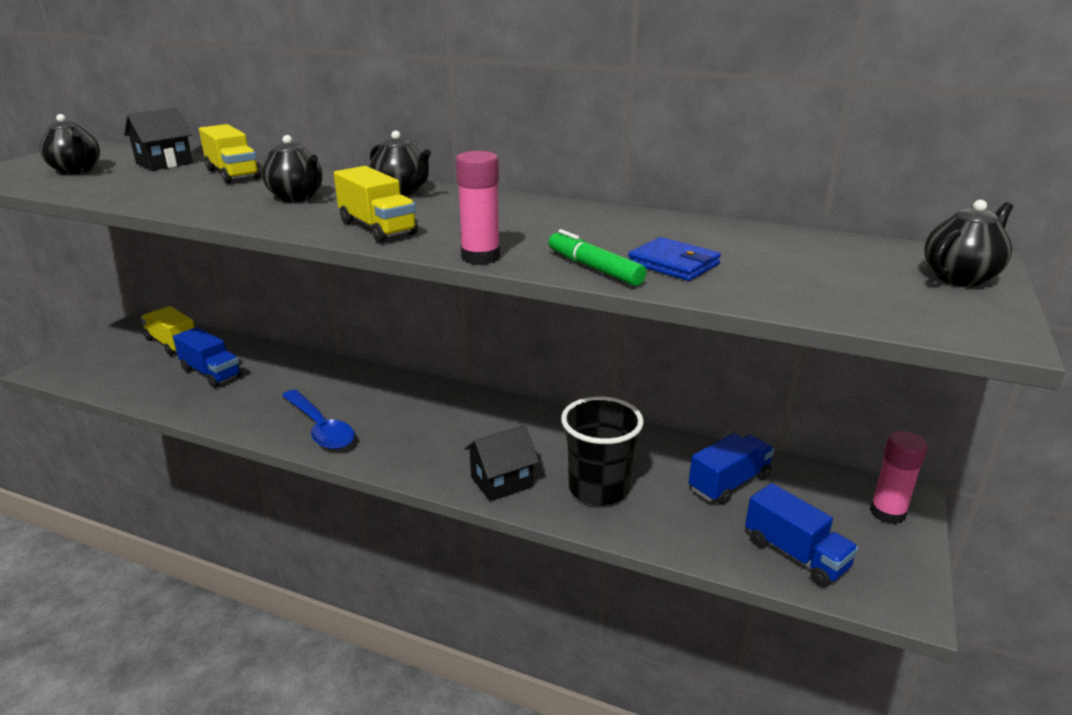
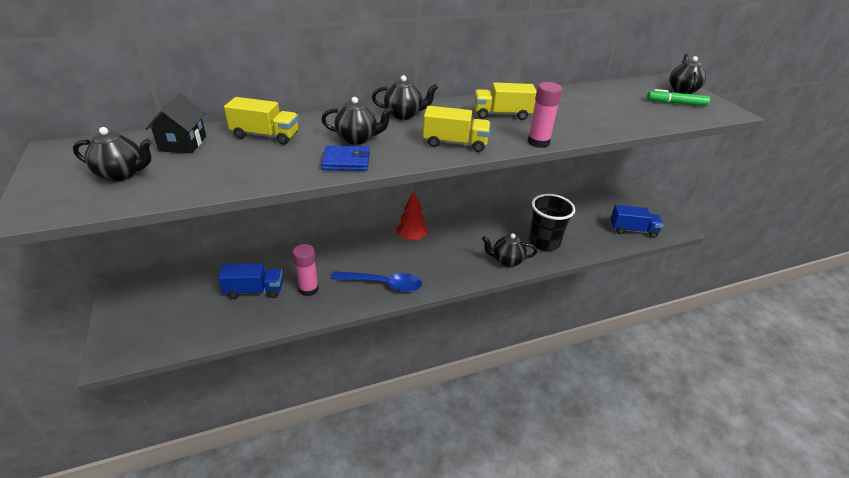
camera: 45 degrees left, 10 degrees up
yellow truck [141,306,195,356] -> yellow truck moved to [474,83,537,120]
black house [464,425,539,501] -> black teapot [482,233,537,267]
green marker [548,229,646,286] -> green marker moved to [647,89,710,106]
blue wallet [628,237,721,281] -> blue wallet moved to [321,145,370,171]
blue truck [689,433,774,505] -> none
pink glue stick [870,431,928,524] -> pink glue stick moved to [293,244,319,296]
none -> red tree [396,191,428,240]

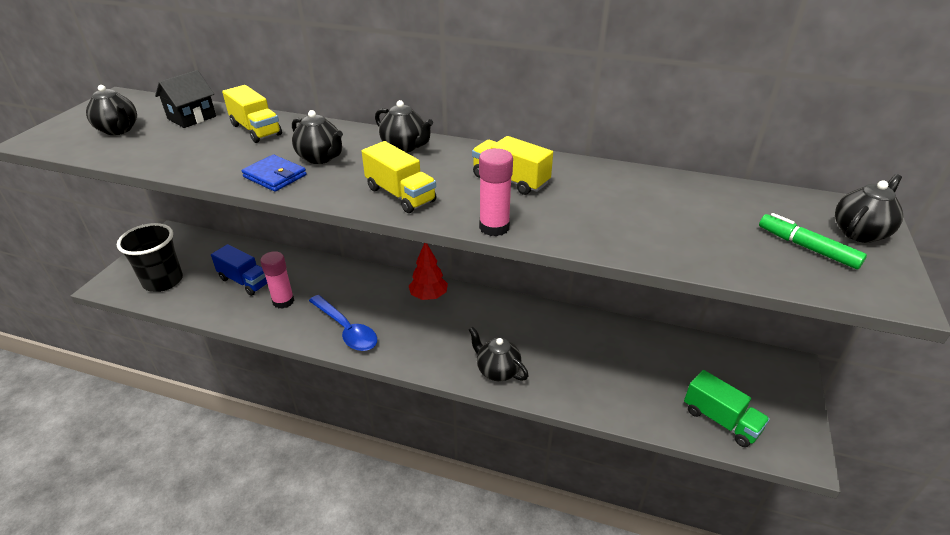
camera: 40 degrees right, 0 degrees up
black cup [529,194,575,251] -> black cup moved to [117,223,183,292]
blue truck [610,205,664,238] -> green truck [684,370,770,447]

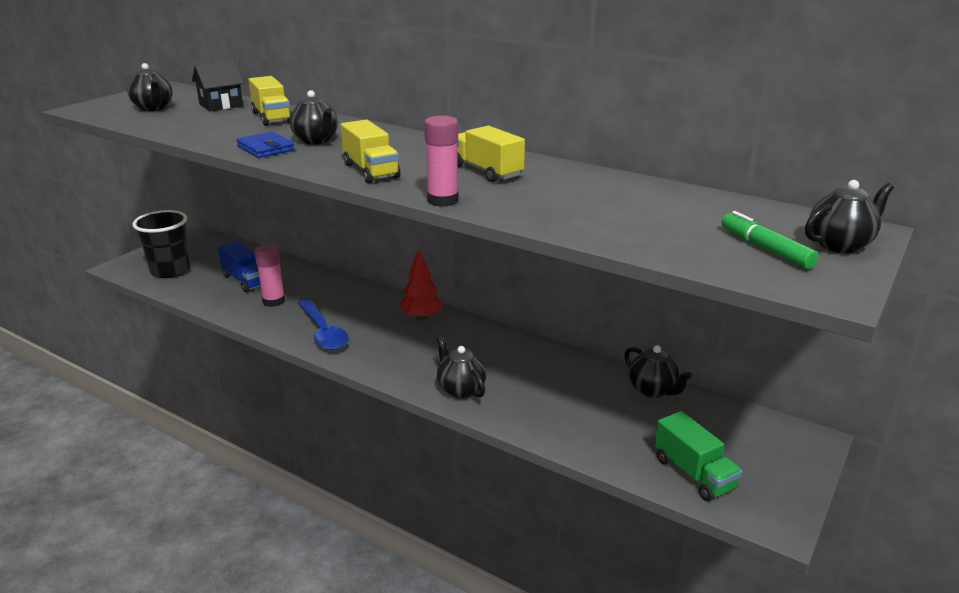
camera: 15 degrees right, 10 degrees down
black teapot [375,100,433,153] -> black teapot moved to [624,345,692,398]

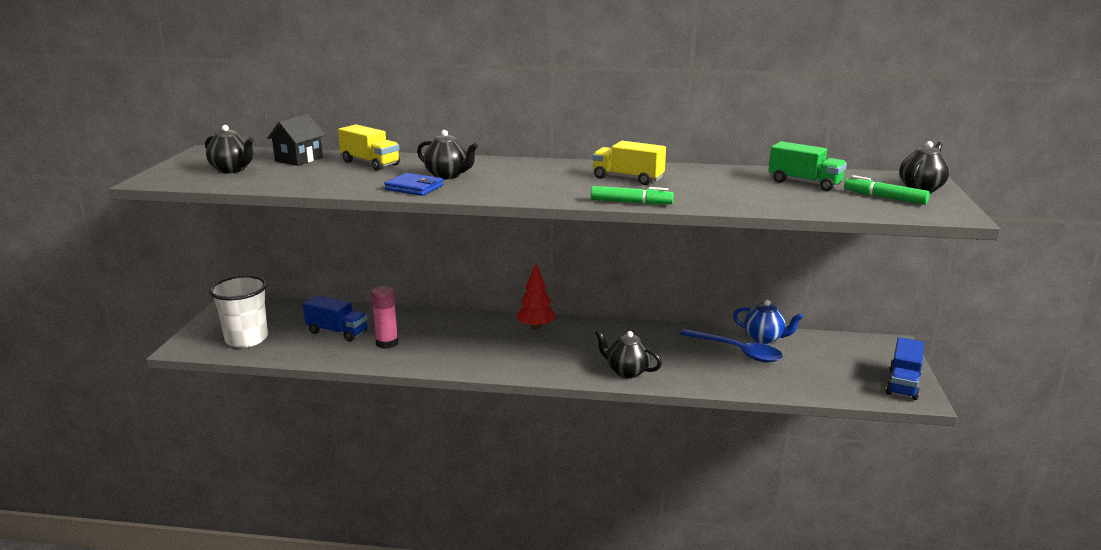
camera: 25 degrees left, 5 degrees down
black cup [132,210,190,278] -> white cup [209,275,268,348]
blue spoon [298,299,349,350] -> blue spoon moved to [680,329,783,362]
yellow truck [341,120,401,183] -> none
pink glue stick [424,115,459,207] -> green marker [591,186,674,204]
black teapot [624,345,692,398] -> blue teapot [733,300,803,344]
green truck [654,411,742,501] -> green truck moved to [769,141,847,191]
none -> blue truck [886,337,924,400]

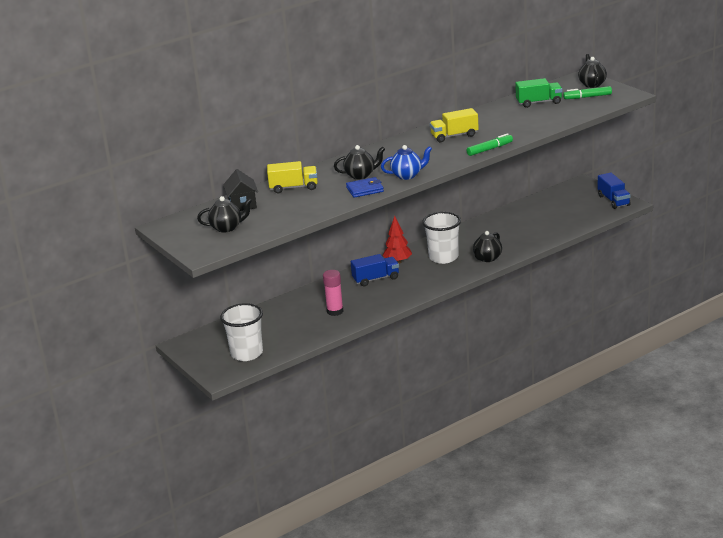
camera: 40 degrees left, 5 degrees up
blue truck [303,295,368,342] -> blue truck moved to [351,254,399,286]
black teapot [595,330,662,378] -> black teapot turned 45 degrees counterclockwise [473,231,502,262]
blue spoon [680,329,783,362] -> none
blue teapot [733,300,803,344] -> blue teapot moved to [381,145,432,180]
none -> white cup [422,212,461,264]

